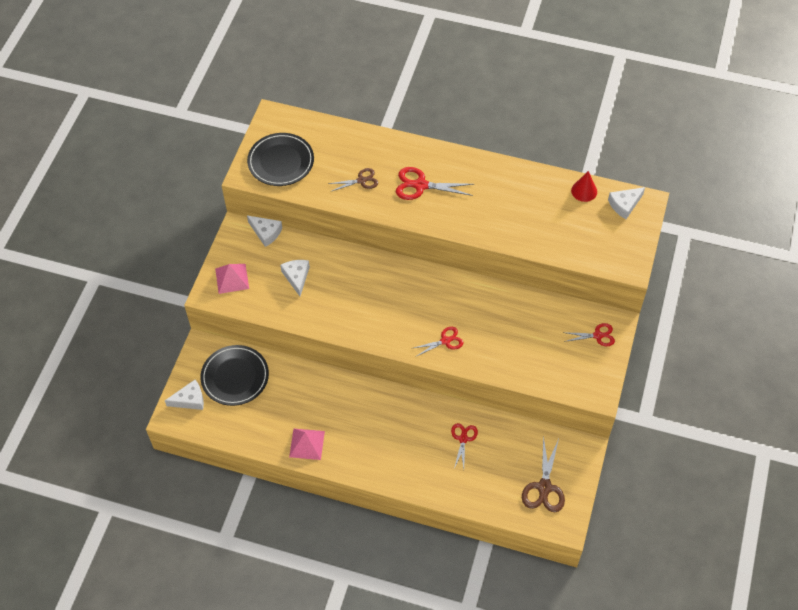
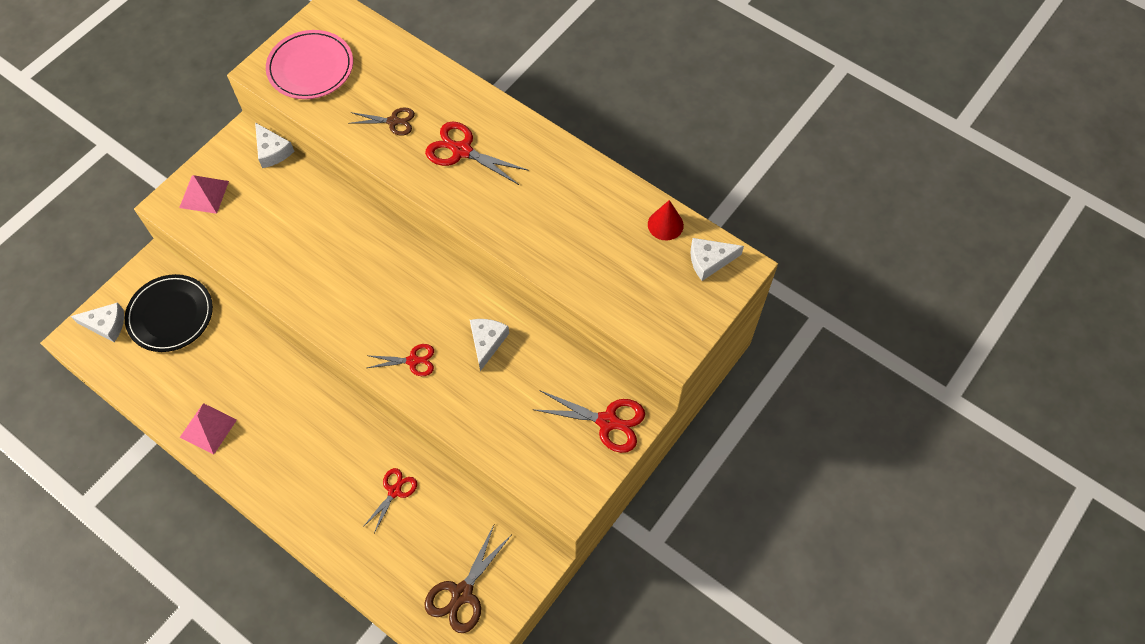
camera: 20 degrees right, 5 degrees up
black plate [247,133,314,186] -> pink plate [266,30,353,99]
white cheese [280,260,310,296] -> white cheese moved to [470,319,509,371]
red scissors [563,323,615,346] -> red scissors [535,390,645,453], size x1.57

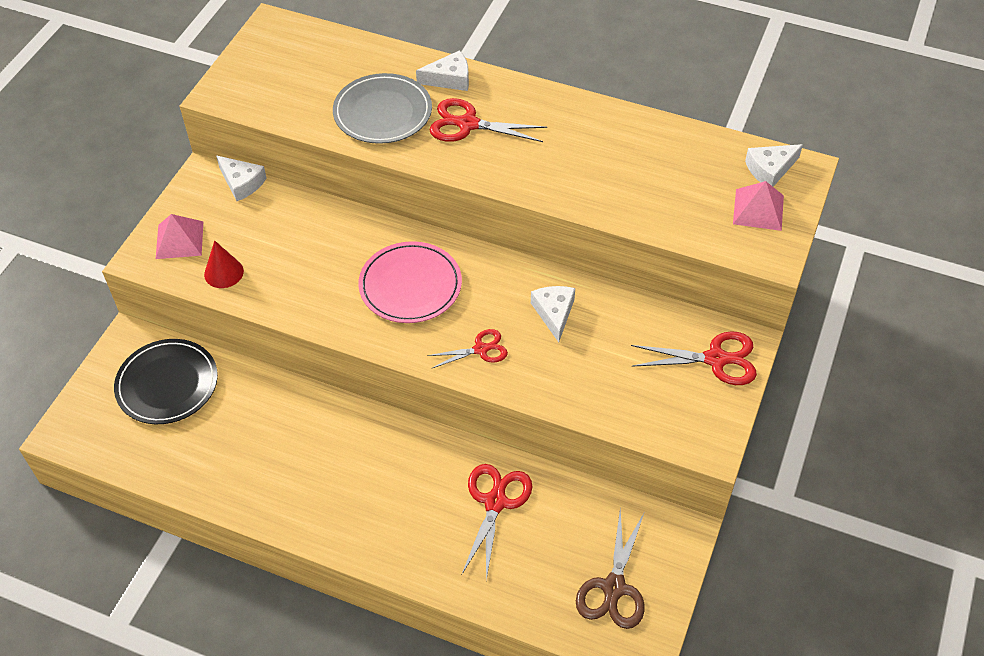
camera: 15 degrees left, 10 degrees down
white cheese [71,302,124,342] -> white cheese moved to [416,50,469,91]
pink pyramid [180,403,237,455] -> pink pyramid moved to [733,181,784,231]
pink plate [266,30,353,99] -> pink plate moved to [358,241,462,323]
brown scissors [348,107,415,136] -> grey plate [333,73,432,144]
red scissors [363,468,417,533] -> red scissors [462,464,532,580], size x1.57
red cone [648,200,684,241] -> red cone moved to [204,240,244,288]

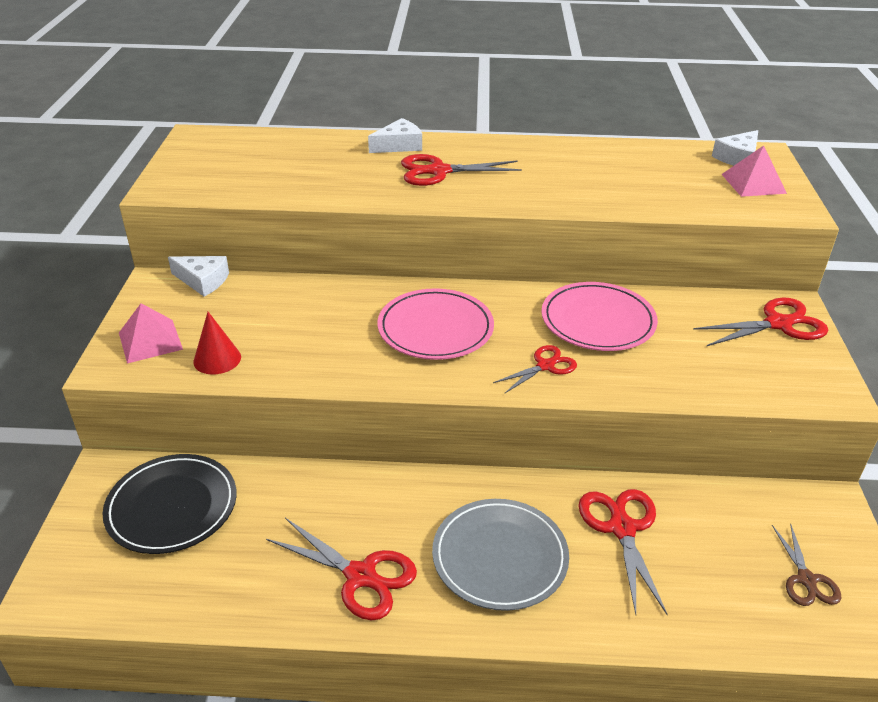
camera: 20 degrees left, 15 degrees down
grey plate [333,73,432,144] -> grey plate moved to [432,499,569,611]
white cheese [531,286,575,342] -> pink plate [542,282,658,351]
brown scissors [576,508,645,629] -> brown scissors [772,523,841,606], size x0.64
none -> red scissors [266,518,417,621]

